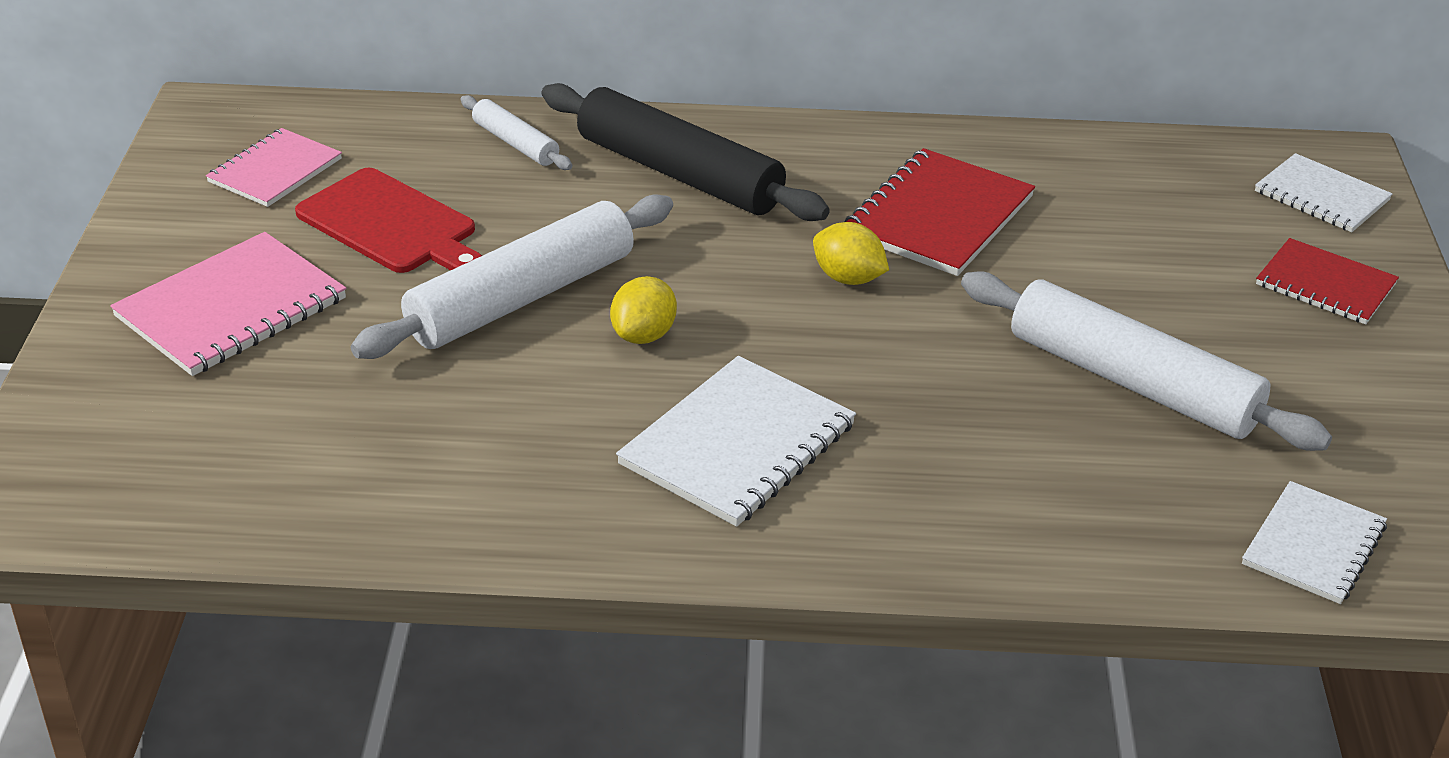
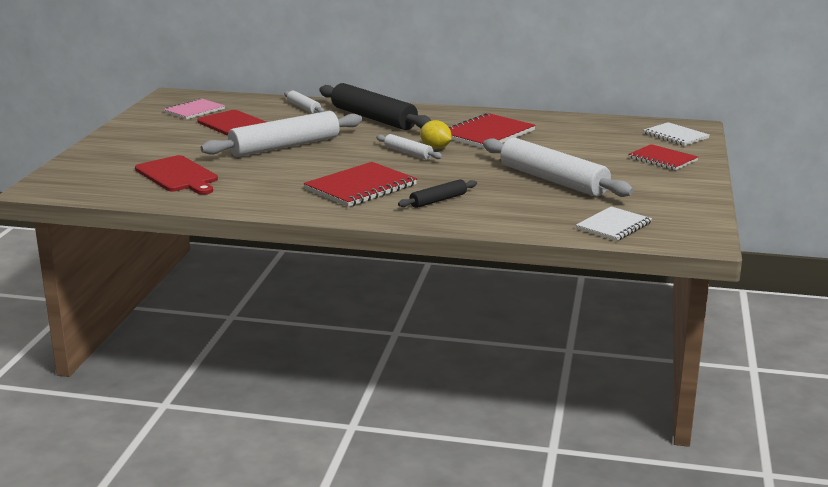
camera: 10 degrees right, 15 degrees down
pink notebook [110,232,346,376] -> none
yellow lemon [610,276,677,344] -> none
white notebook [616,356,856,527] -> red notebook [304,162,417,207]
none -> red cutting board [135,155,218,195]
none -> white rolling pin [376,134,442,160]
none -> black rolling pin [398,179,477,208]

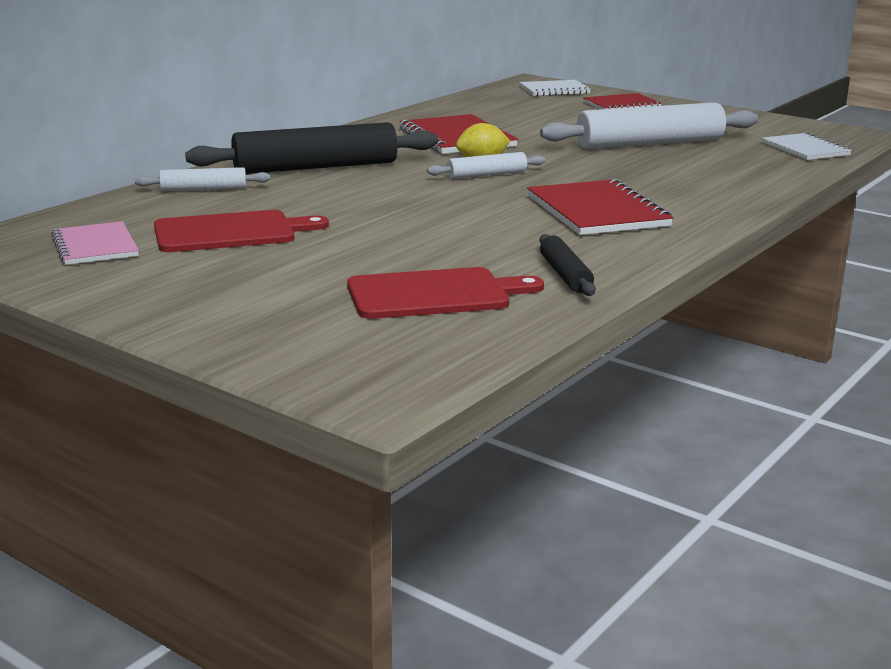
camera: 65 degrees left, 0 degrees up
white rolling pin [201,111,362,157] -> none
black rolling pin [398,179,477,208] -> black rolling pin moved to [539,234,596,296]

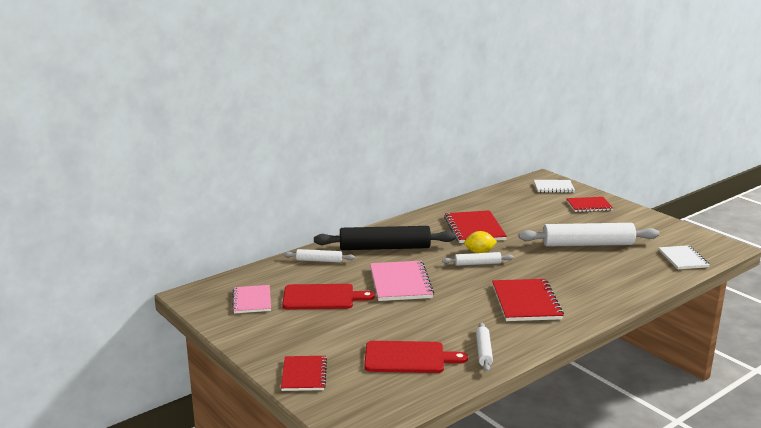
camera: 15 degrees right, 0 degrees up
black rolling pin [539,234,596,296] -> white rolling pin [476,322,493,372]
none -> red notebook [281,356,327,391]
none -> pink notebook [370,261,434,301]

